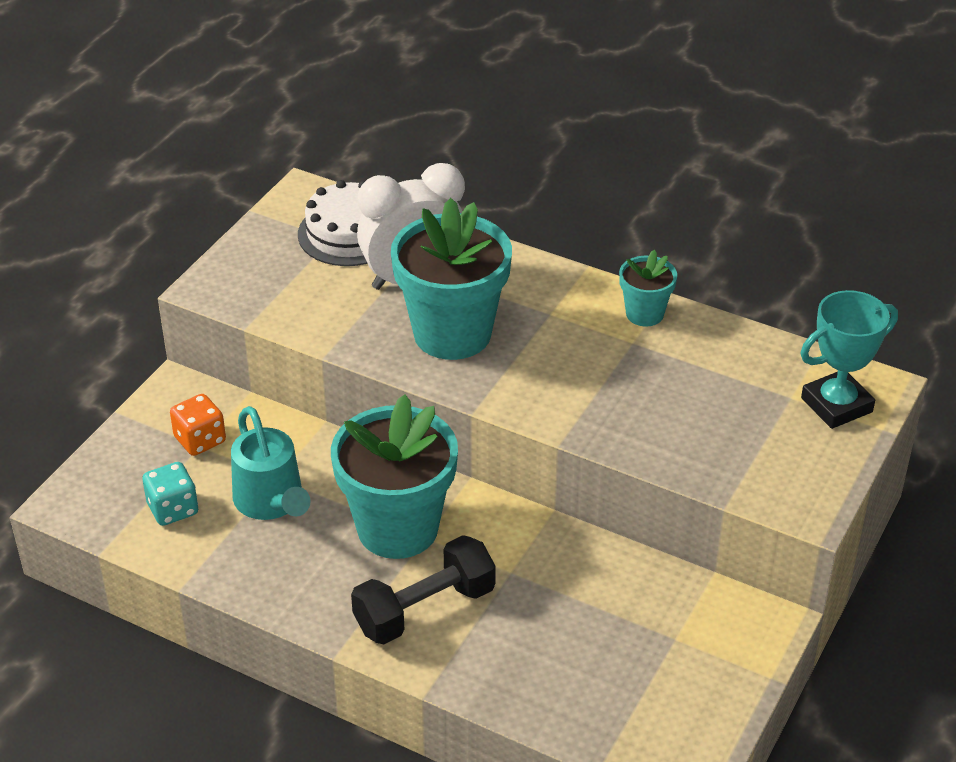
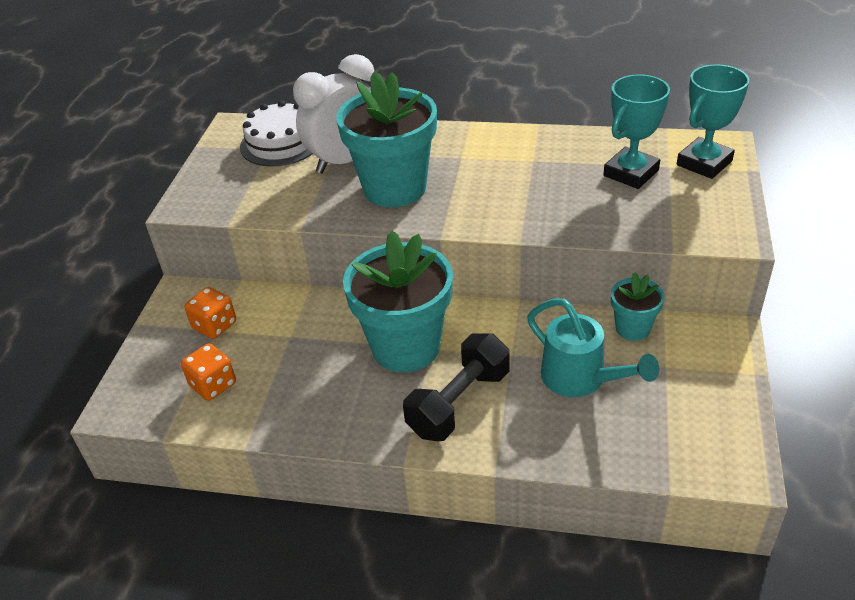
camera: 15 degrees left, 0 degrees up
turquoise dice [142,462,198,526] -> orange dice [181,343,236,401]
turquoise watering can [231,406,311,520] -> turquoise watering can moved to [527,299,659,397]
turquoise flower pot [619,250,677,327] -> turquoise flower pot moved to [611,272,664,341]
none -> turquoise trophy [603,74,670,189]

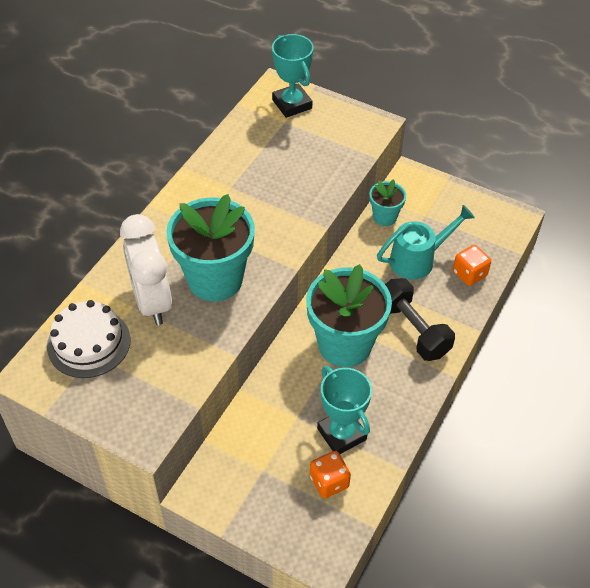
camera: 75 degrees left, 10 degrees up
orange dice [184,287,236,339] -> orange dice moved to [453,245,491,286]
turquoise trophy [603,74,670,189] -> turquoise trophy moved to [317,366,372,454]

